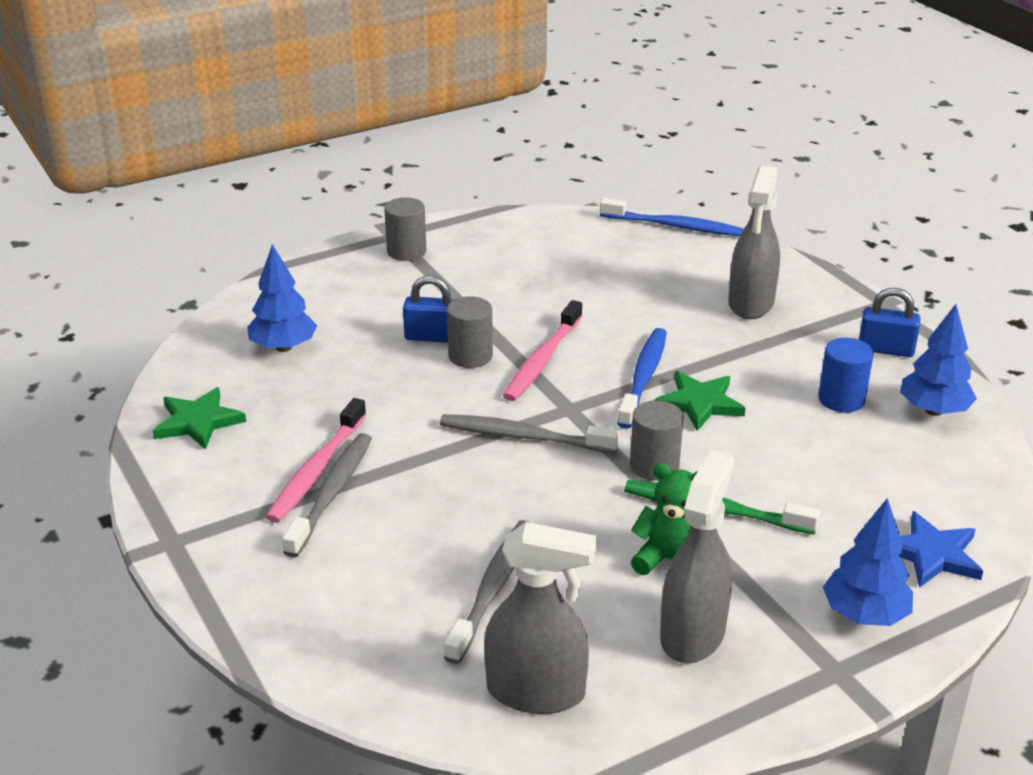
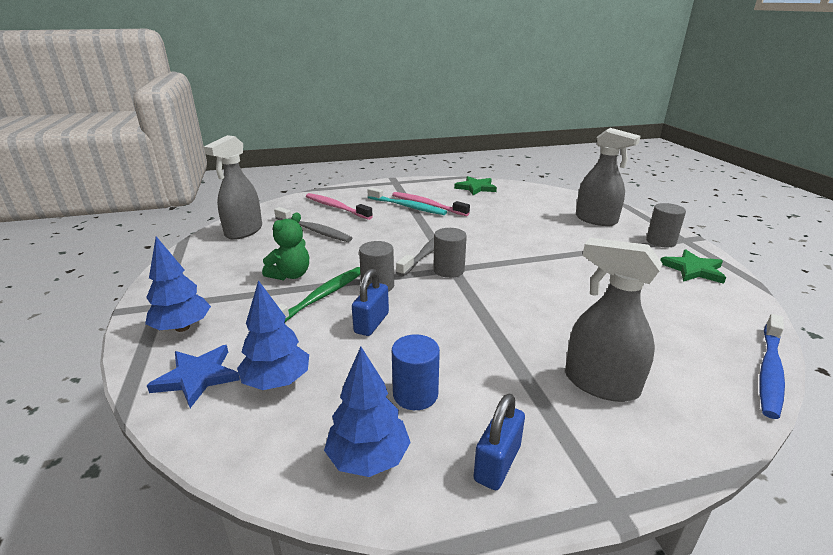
camera: 105 degrees right, 5 degrees down
blue tree [247,244,317,352] -> blue tree moved to [237,280,309,390]
grey toothbrush [282,433,372,558] -> turquoise toothbrush [367,187,447,215]
blue padlock [403,276,455,343] -> blue padlock moved to [352,269,389,336]
grey cylinder [447,296,493,368] -> grey cylinder moved to [433,228,467,278]
pink toothbrush [503,300,582,401] -> pink toothbrush moved to [306,193,373,220]
blue toothbrush [617,328,667,429] -> none
green star [654,371,745,431] -> green star moved to [660,249,726,284]
grey spray bottle [660,450,734,663] -> grey spray bottle moved to [576,128,641,226]

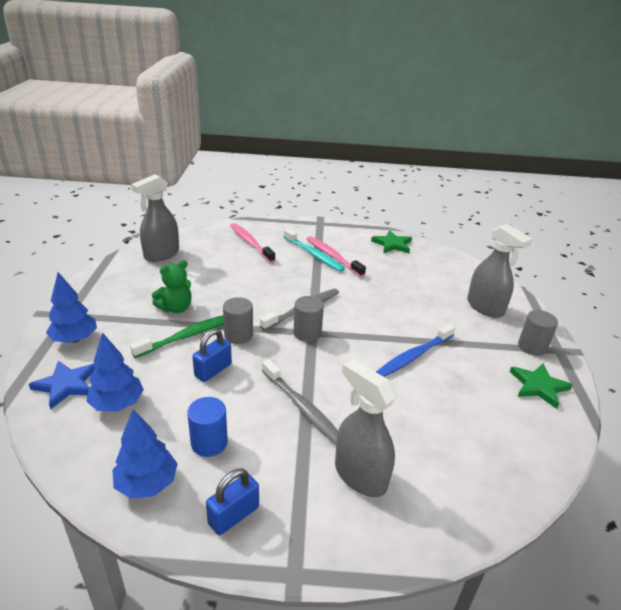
camera: 15 degrees right, 5 degrees up
grey toothbrush [274,207,352,242] -> grey toothbrush moved to [262,359,338,444]
blue toothbrush [759,314,785,419] -> blue toothbrush moved to [376,324,456,377]

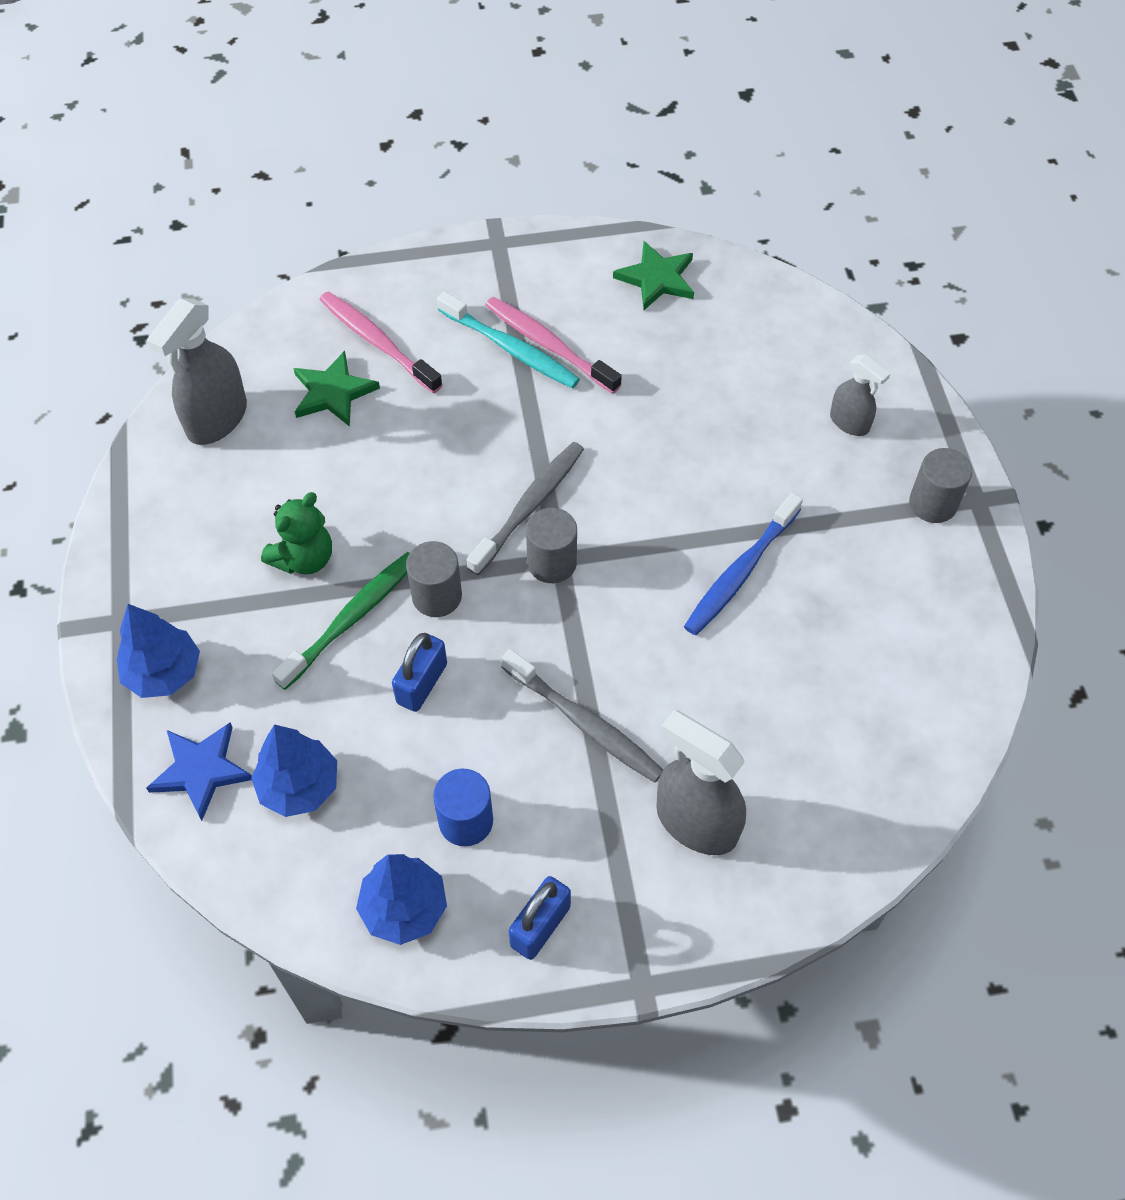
camera: 10 degrees left, 25 degrees up
grey spray bottle [467,223,533,318] -> grey spray bottle [830,355,890,436], size x0.58
green star [510,363,573,409] -> green star moved to [293,351,380,427]

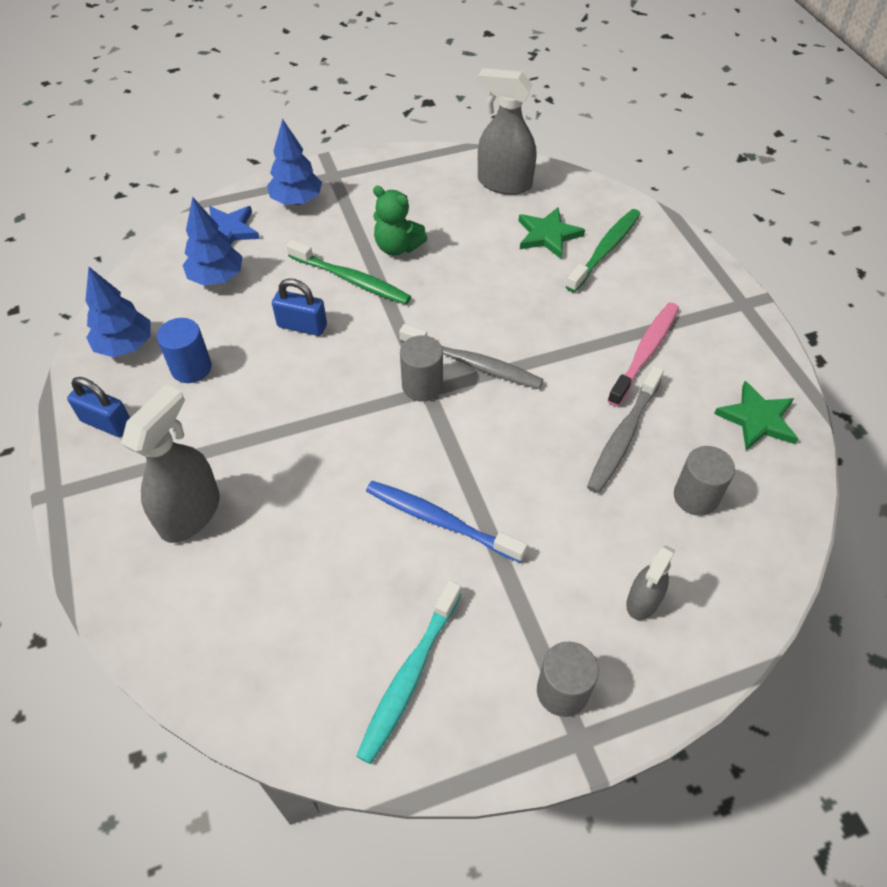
camera: 80 degrees right, 5 degrees down
pink toothbrush [320,291,442,393] -> green toothbrush [566,209,640,293]
grey cylinder [406,541,462,617] -> grey cylinder moved to [674,446,735,516]
turquoise toothbrush [437,291,580,389] -> turquoise toothbrush moved to [357,581,461,764]
grey toothbrush [501,649,663,783] -> grey toothbrush moved to [587,366,664,493]

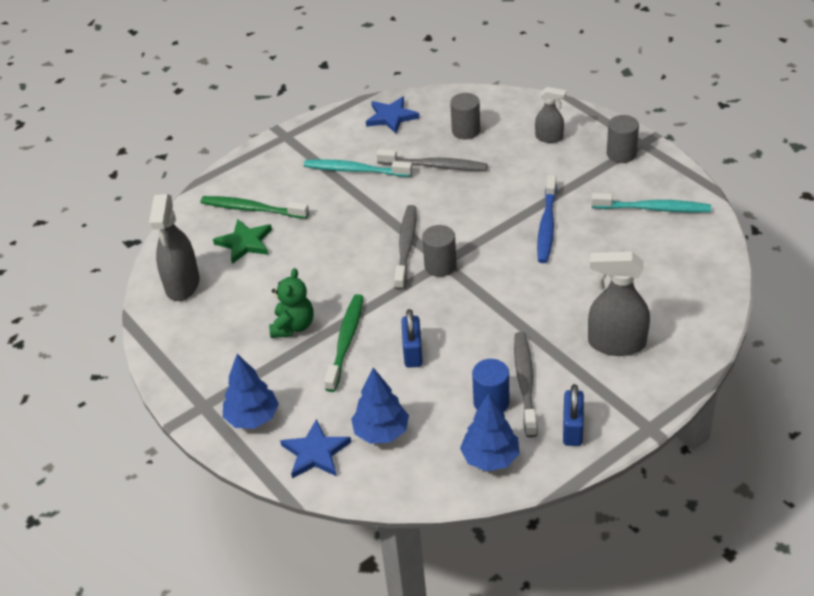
camera: 105 degrees left, 10 degrees down
pink toothbrush [607,302,679,407] -> turquoise toothbrush [304,159,413,177]
green star [714,381,798,450] -> blue star [366,97,420,134]
none -> grey toothbrush [514,332,537,438]

